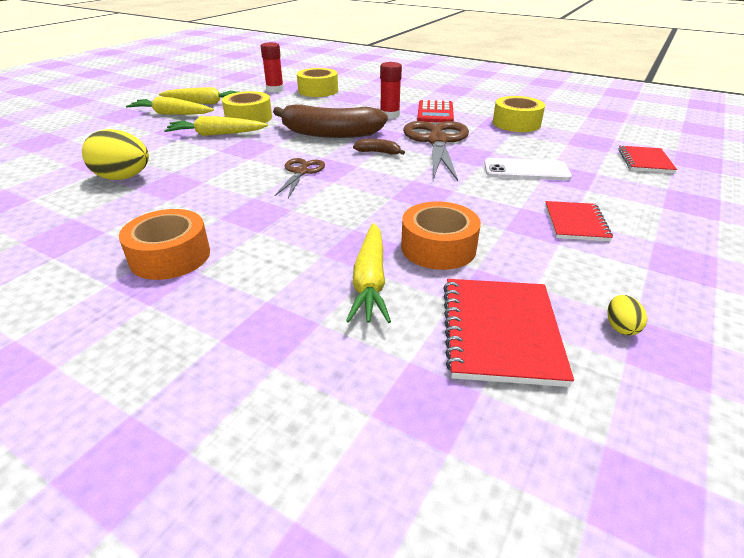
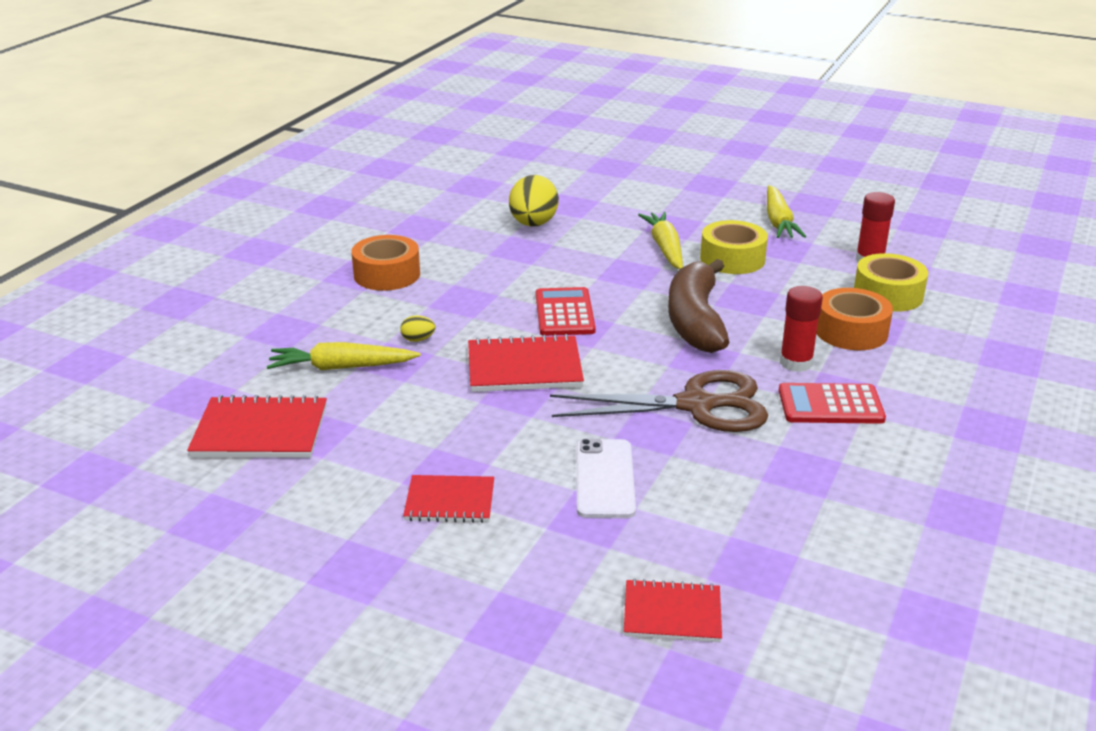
camera: 85 degrees right, 5 degrees down
yellow carrot [126,96,214,115] -> none
brown scissors [275,158,325,198] -> red calculator [536,287,596,336]
brown banana [353,139,405,155] -> none
orange tape [401,201,481,270] -> orange tape moved to [816,288,893,350]
yellow tape [493,96,545,132] -> none
yellow egg [608,295,647,335] -> yellow egg moved to [400,315,435,342]
none -> red notebook [468,334,584,392]

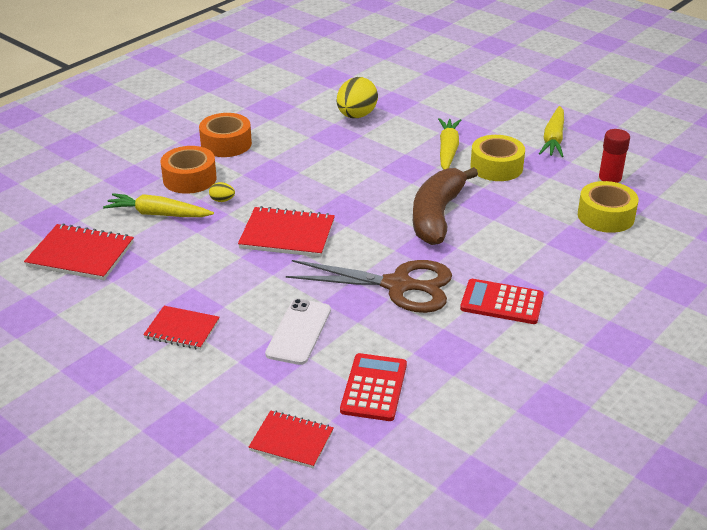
camera: 15 degrees right, 5 degrees up
red calculator [536,287,596,336] -> red calculator moved to [340,353,407,421]
red glue stick [780,286,823,372] -> none
orange tape [816,288,893,350] -> orange tape moved to [161,146,217,194]

